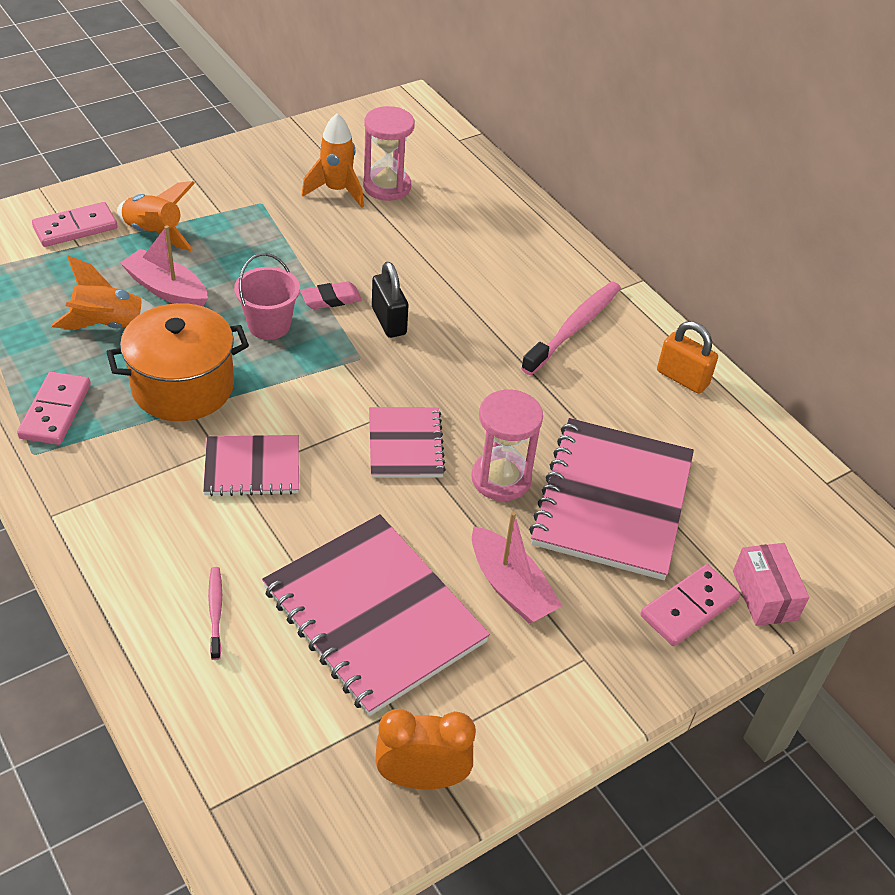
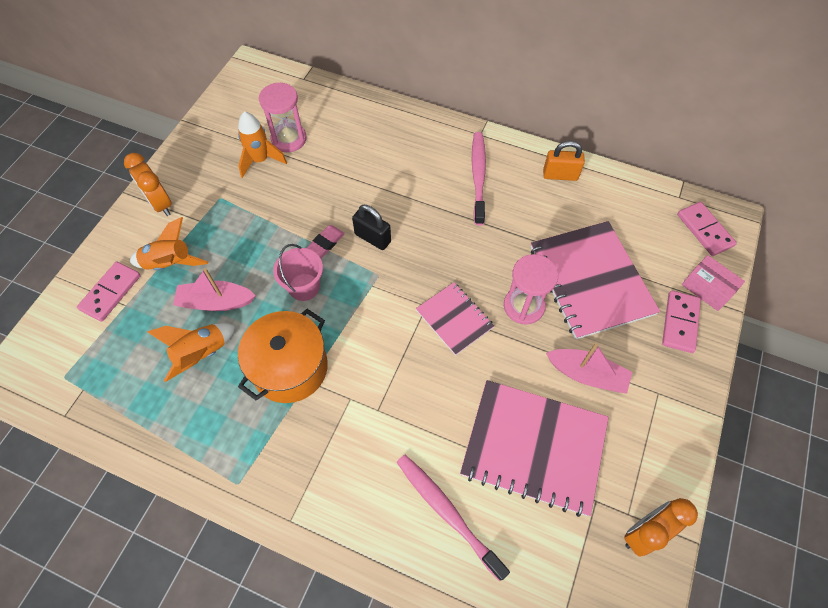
camera: 30 degrees left, 15 degrees up
pink domino [17,372,91,445] -> pink domino moved to [677,202,737,256]
pink notebook [203,435,299,496] -> none
pink toothbrush [208,567,222,660] -> pink toothbrush [397,455,510,581], size x1.92
none -> orange clock [124,153,172,216]

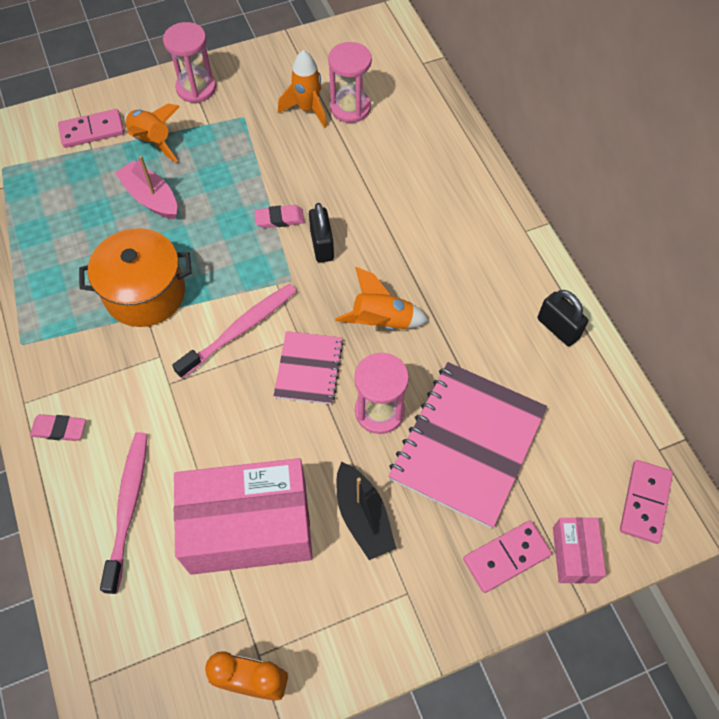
camera: 45 degrees right, 0 degrees up
orange clock [124,153,172,216] -> pink hourglass [163,22,216,103]
orange rocket [147,323,236,382] -> orange rocket moved to [335,267,429,330]
pink bucket [273,244,323,301] -> none
pink notebook [460,380,609,517] -> pink box [174,458,313,575]
pink toothbrush [472,132,486,226] -> pink toothbrush moved to [172,284,296,378]
orange padlock [543,141,585,181] -> black padlock [538,290,588,346]
pink boat [546,343,632,394] -> black boat [337,462,396,560]
none -> pink eraser [30,414,86,441]

